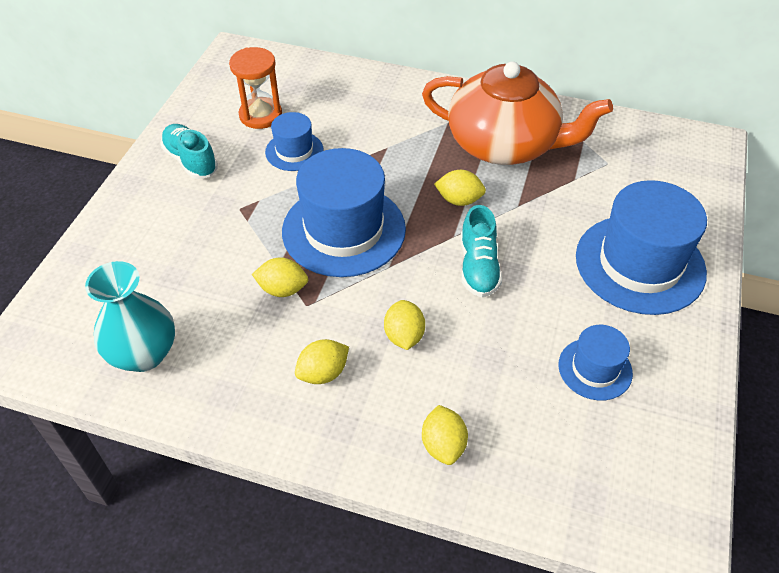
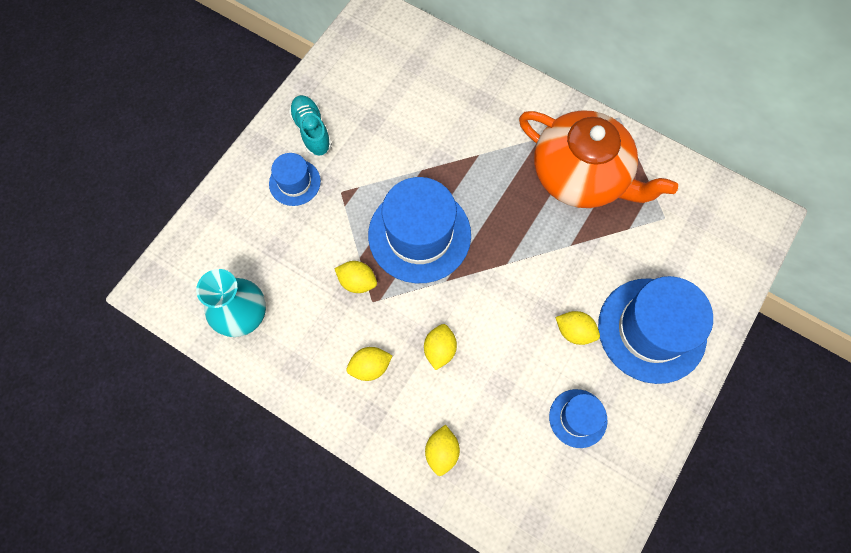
camera: 15 degrees right, 20 degrees up
orange hourglass [229,47,282,129] -> none
blue hat [265,112,324,171] -> blue hat moved to [269,153,321,206]
yellow lemon [434,170,486,206] -> yellow lemon moved to [555,311,600,345]
turquoise shoe [461,205,502,297] -> none

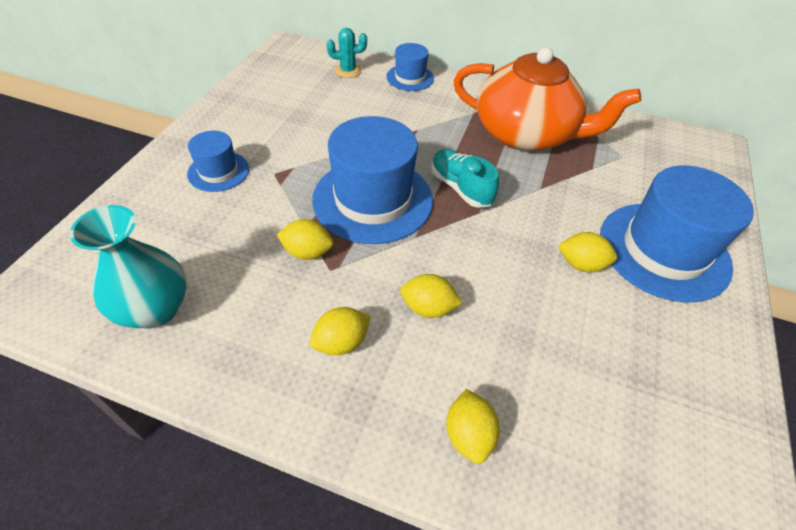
camera: 15 degrees left, 20 degrees down
turquoise shoe [289,95,332,156] -> turquoise shoe moved to [431,149,499,208]
yellow lemon [424,324,457,370] -> yellow lemon turned 75 degrees counterclockwise [400,274,462,318]
blue hat [549,389,607,448] -> blue hat moved to [386,43,434,91]
none -> turquoise cactus [327,28,367,78]

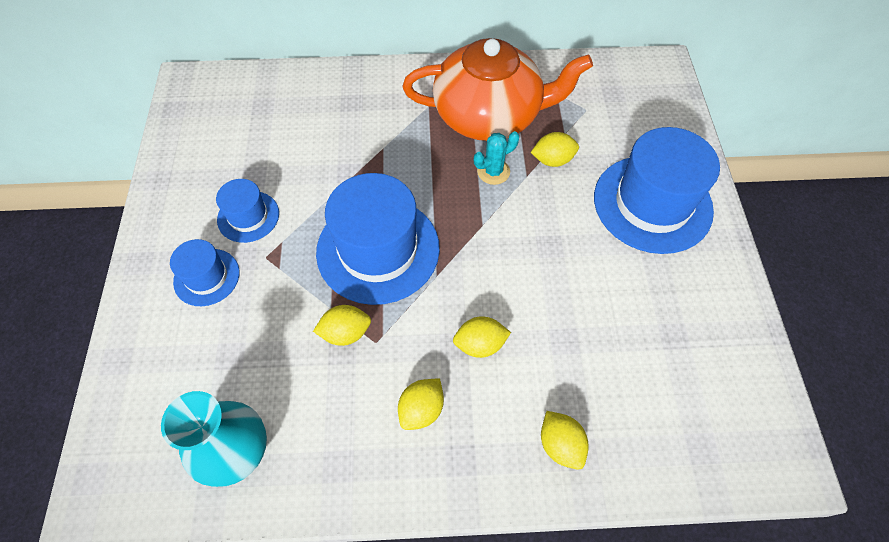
camera: 20 degrees left, 10 degrees up
turquoise cactus [327,28,367,78] -> turquoise cactus moved to [474,131,519,185]
blue hat [386,43,434,91] -> blue hat moved to [216,179,279,243]
turquoise shoe [431,149,499,208] -> none
yellow lemon [558,232,617,272] -> yellow lemon moved to [531,132,579,167]

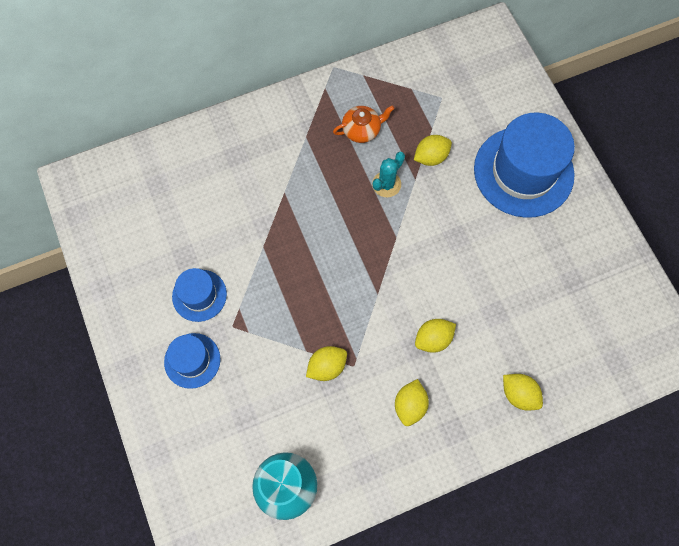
camera: 20 degrees left, 10 degrees up
blue hat [316,173,440,305] -> none
orange teapot [402,38,593,141] -> orange teapot [333,105,395,143], size x0.40

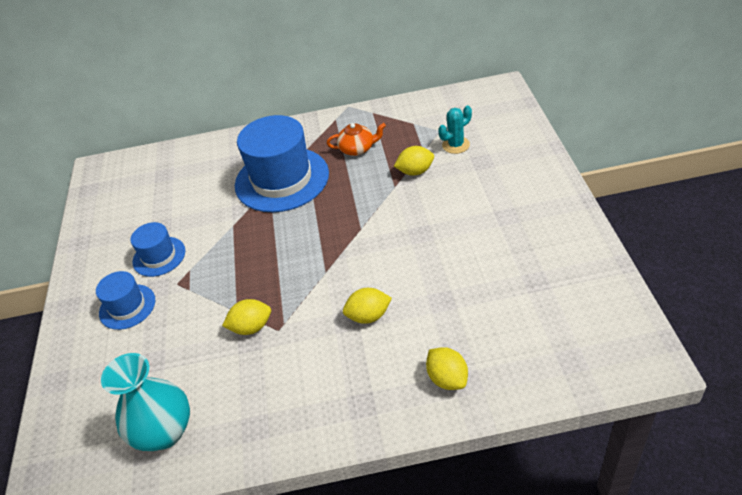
camera: 20 degrees right, 25 degrees down
turquoise cactus [372,152,405,197] -> turquoise cactus moved to [438,105,472,154]
yellow lemon [395,379,429,426] -> none
blue hat [474,113,575,218] -> blue hat moved to [235,115,329,212]

